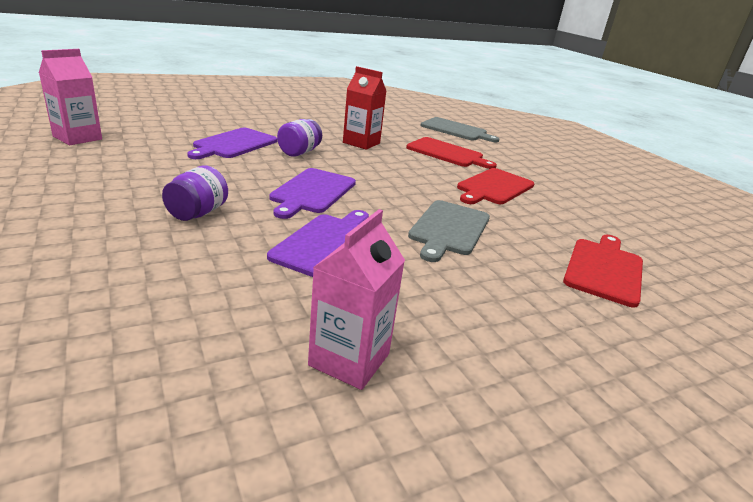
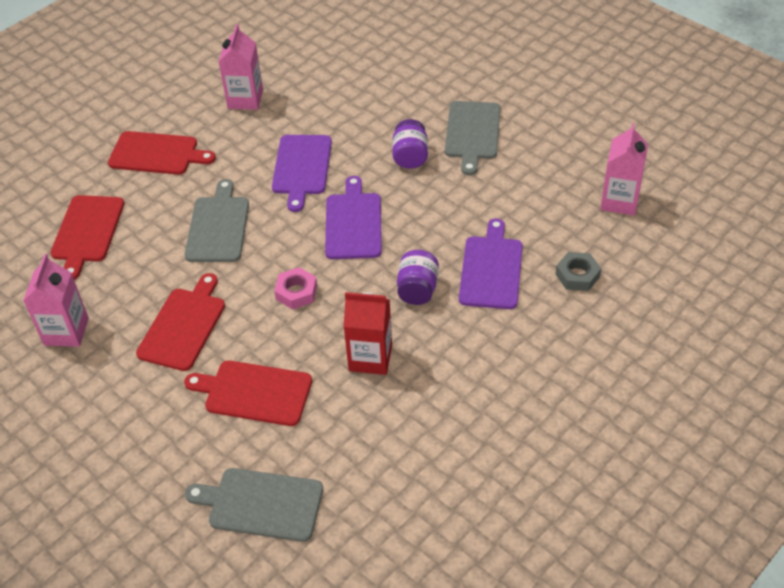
camera: 165 degrees right, 20 degrees up
none -> pink carton [23,254,89,347]
none -> red cutting board [108,131,216,175]
none -> pink nut [274,267,317,309]
none -> grey cutting board [445,101,500,175]
none -> grey nut [556,252,601,291]

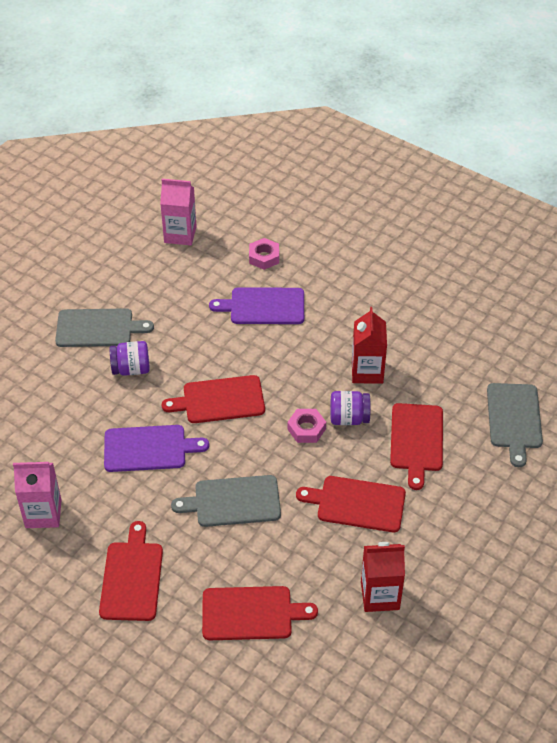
camera: 100 degrees left, 0 degrees up
pink carton [23,254,89,347] -> red carton [361,542,405,612]
purple cutting board [325,176,382,259] -> red cutting board [162,375,265,423]
purple jar [397,250,439,305] -> purple jar moved to [330,391,371,425]
grey nut [556,252,601,291] -> pink nut [249,238,279,270]

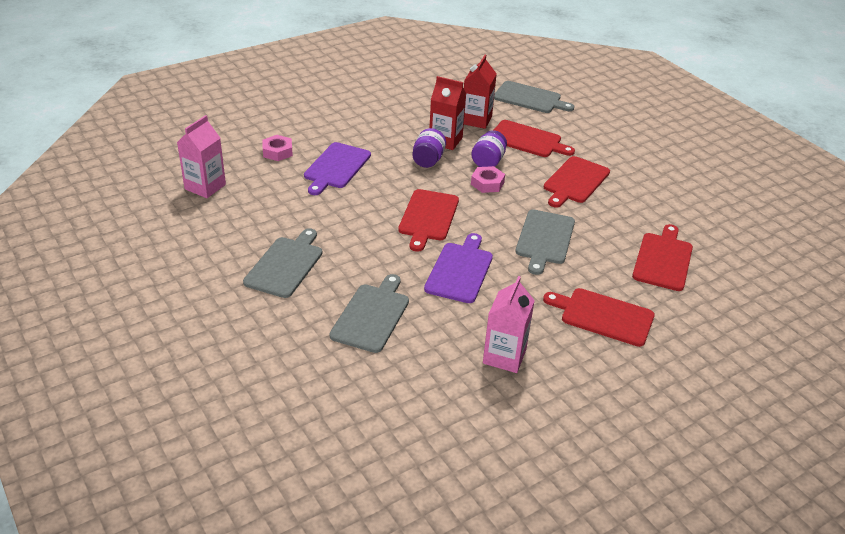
camera: 70 degrees left, 10 degrees down
purple jar [109,341,150,376] -> purple jar moved to [412,128,446,168]
red carton [361,542,405,612] -> red carton moved to [464,55,497,129]
none -> grey cutting board [329,274,409,353]

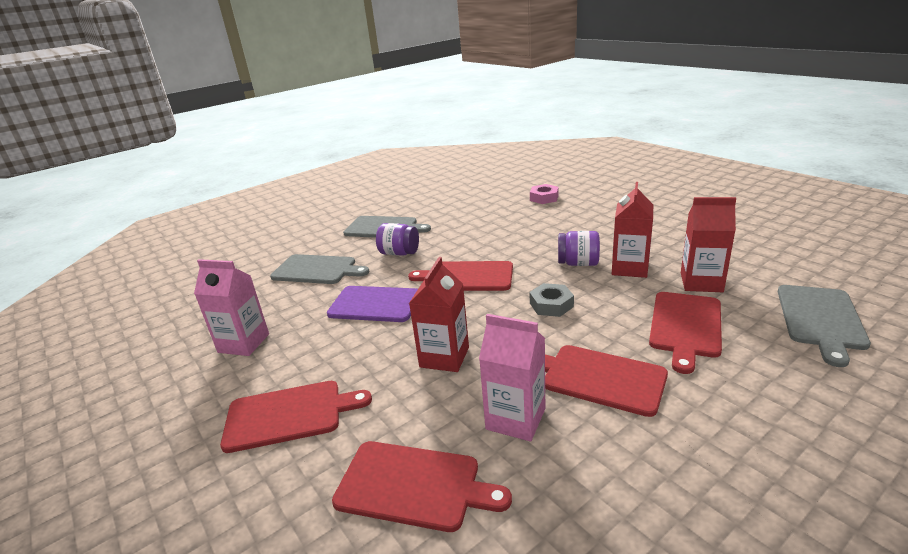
camera: 90 degrees right, 10 degrees down
pink carton [177,115,226,198] -> pink carton moved to [479,314,545,442]
purple cutting board [304,142,371,195] -> none
purple jar [471,130,507,167] -> purple jar moved to [376,223,419,256]
pink nut [471,166,505,193] -> grey nut [529,283,574,317]
grey cutting board [515,209,575,275] -> red carton [409,257,469,372]
red cutting board [543,288,655,347] -> red cutting board turned 60 degrees clockwise [220,381,372,453]

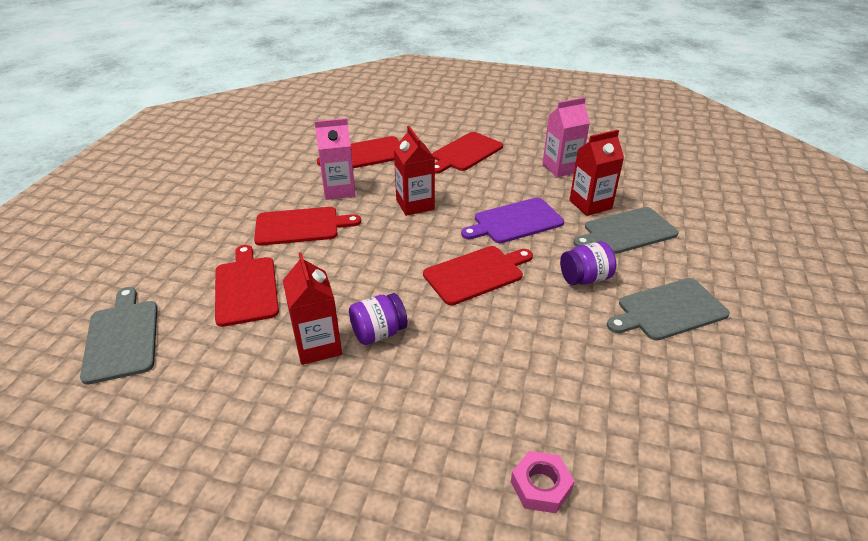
camera: 140 degrees right, 10 degrees up
grey nut [529,283,574,317] -> none
red carton [681,197,736,292] -> red carton moved to [569,130,624,216]

